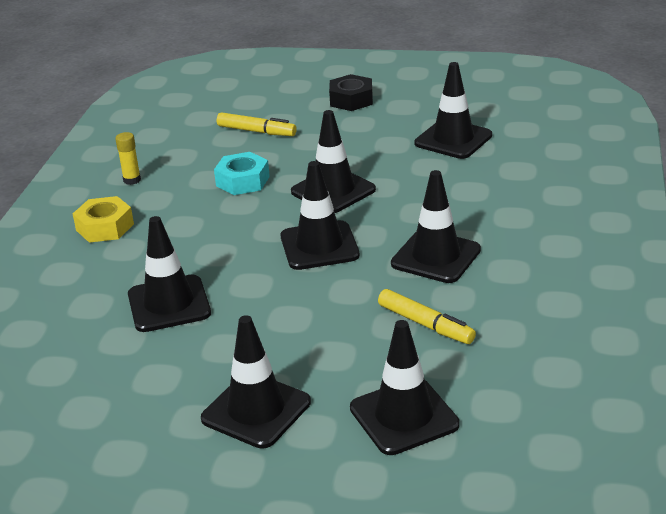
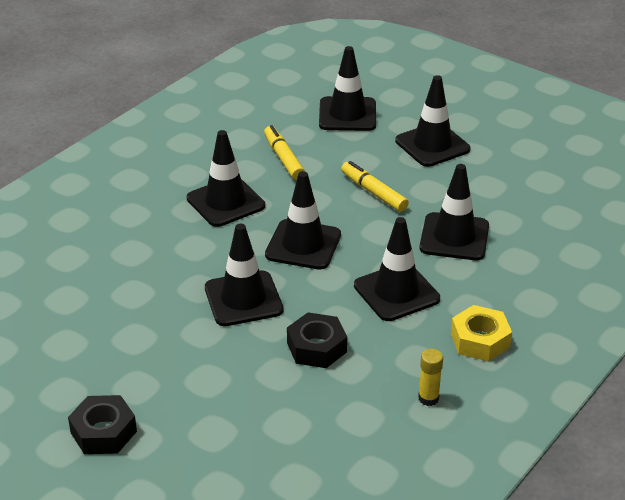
camera: 155 degrees left, 5 degrees up
turquoise nut [214,152,270,195] -> black nut [287,312,347,368]
yellow marker [217,112,297,136] -> yellow marker moved to [341,161,409,212]
black traffic cone [414,62,492,159] -> black traffic cone moved to [354,217,440,321]

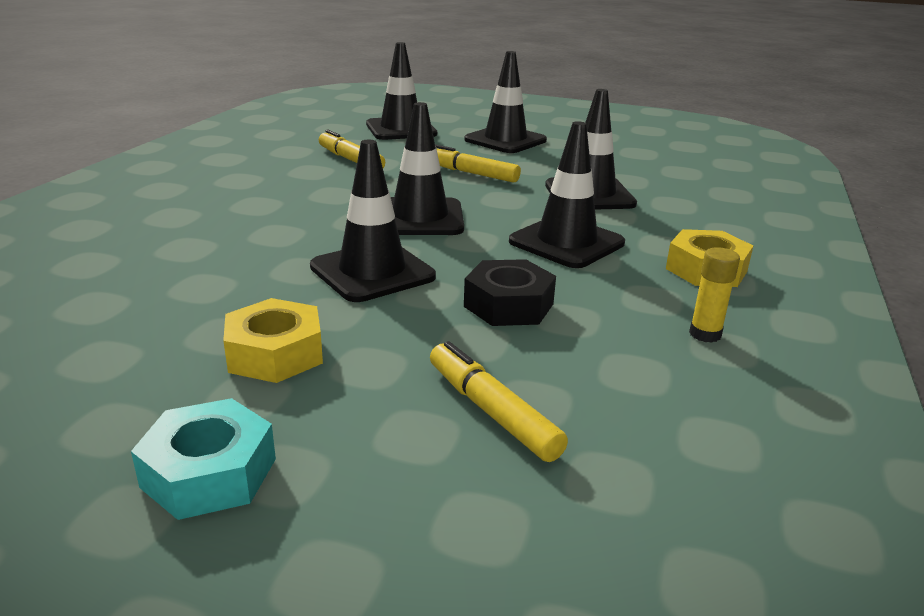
camera: 20 degrees left, 10 degrees down
black nut [68,395,137,454] -> turquoise nut [131,398,276,520]
black traffic cone [187,130,265,227] -> none
none -> yellow nut [223,298,323,383]
none -> yellow marker [430,341,568,462]

